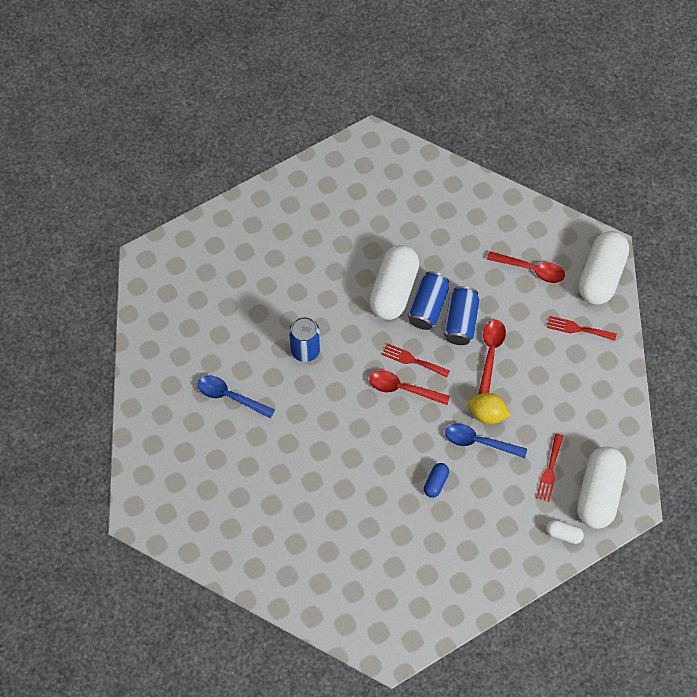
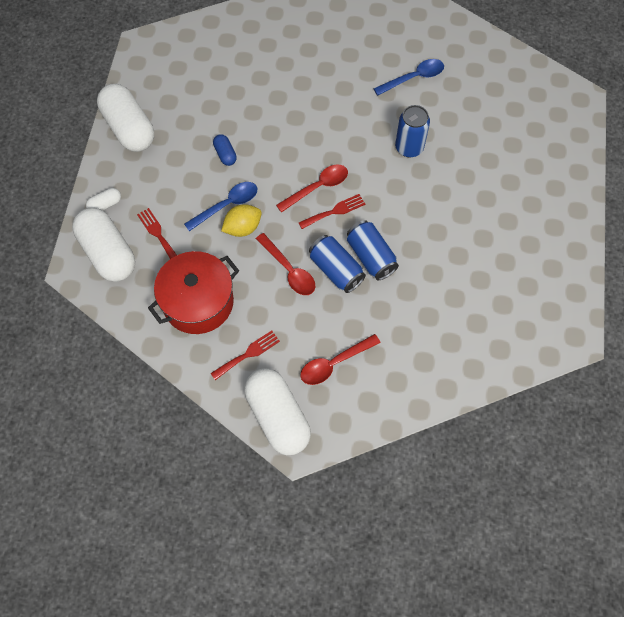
camera: 130 degrees right, 0 degrees up
white capsule [369,245,419,320] -> white capsule moved to [97,84,154,152]
none -> red pot [148,251,239,334]

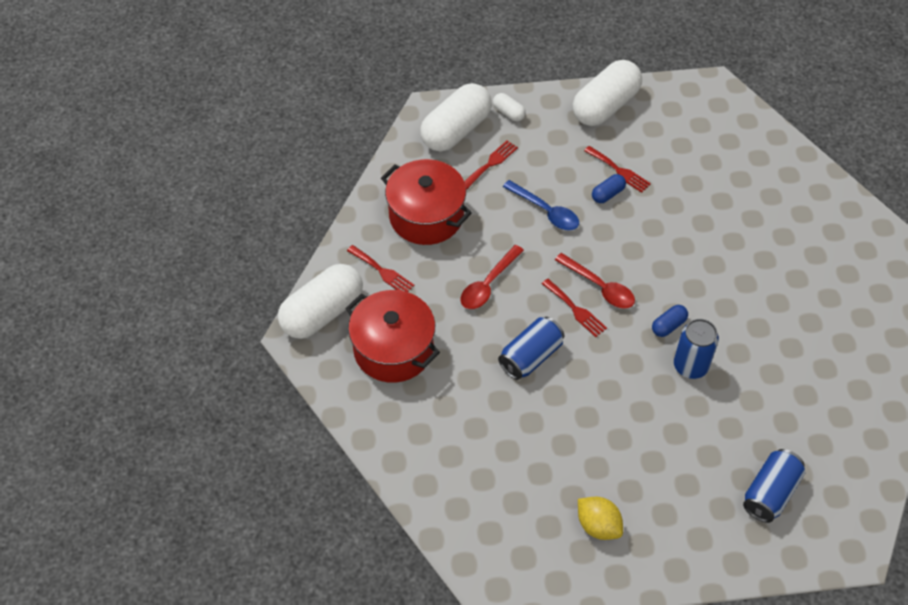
camera: 75 degrees right, 10 degrees down
yellow lemon [221,204,262,237] -> yellow lemon moved to [578,497,623,540]
red spoon [300,334,381,385] -> red pot [345,290,440,383]
blue can [309,235,366,293] -> blue can moved to [743,449,805,523]
blue spoon [374,59,444,96] -> none
none -> red fork [584,146,651,193]
none -> blue capsule [652,305,688,337]

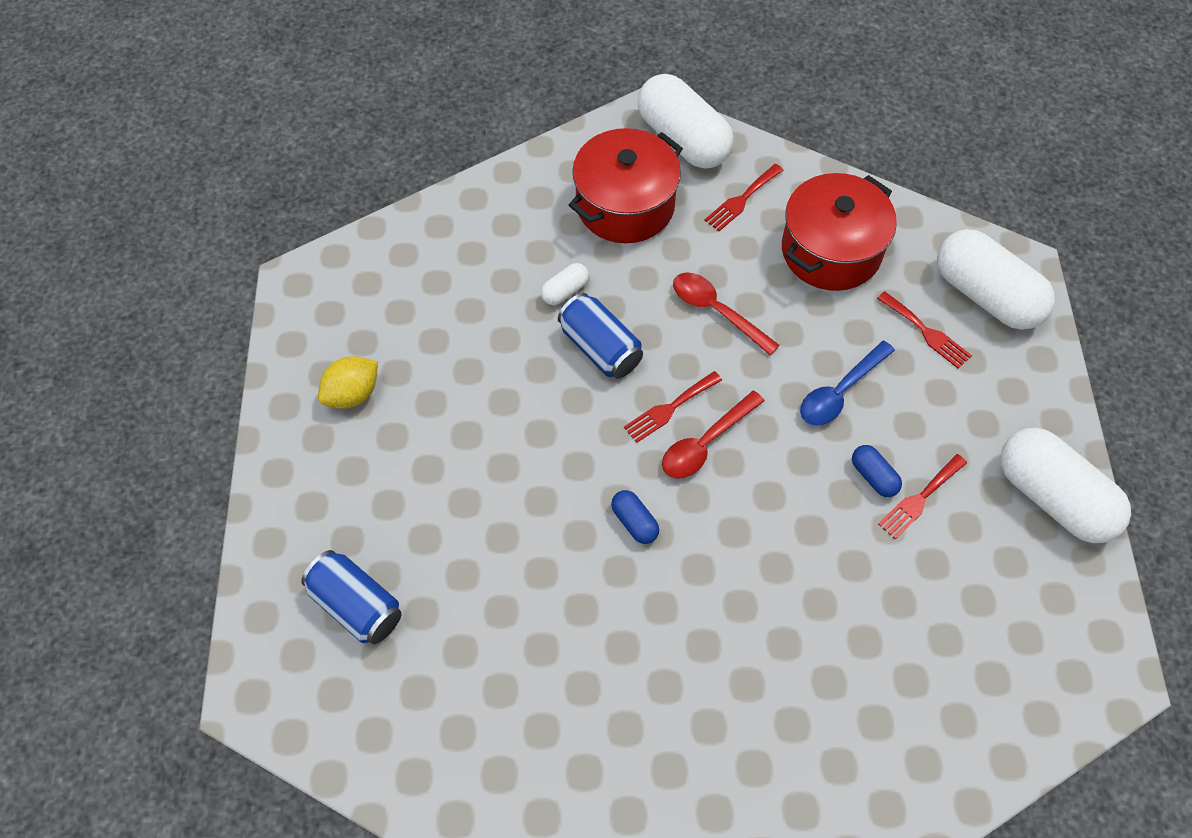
camera: 95 degrees right, 5 degrees up
white capsule [493,93,526,121] -> white capsule moved to [541,263,589,305]
blue can [674,319,719,379] -> none

